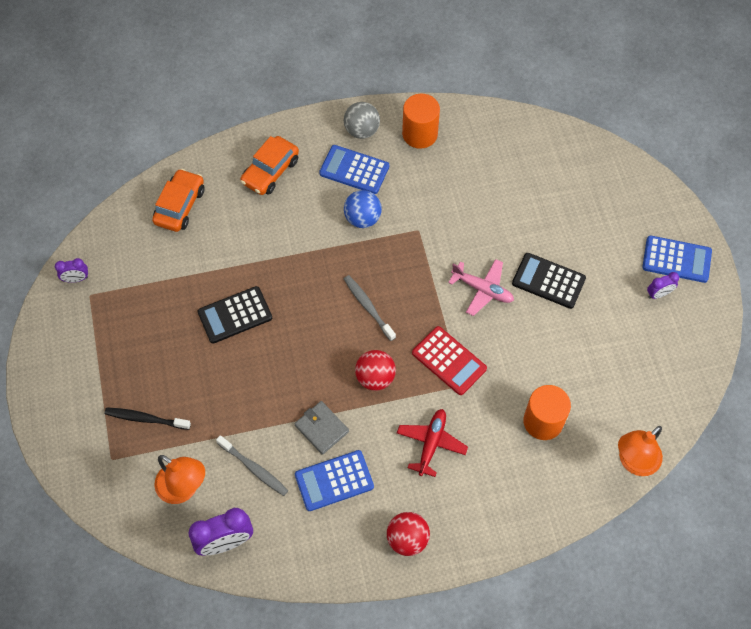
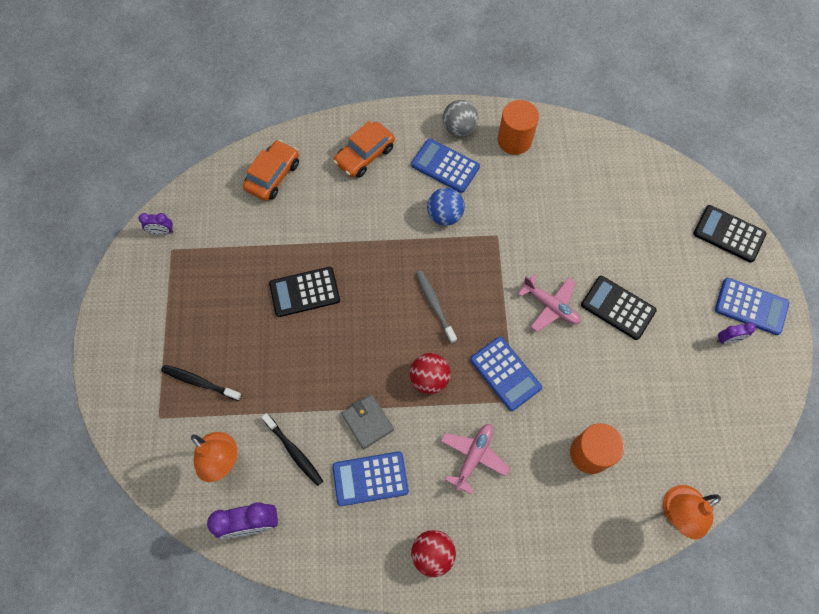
camera: 10 degrees right, 5 degrees up
grey toothbrush [216,435,289,496] -> black toothbrush [261,413,323,486]
red plane [397,409,468,477] -> pink plane [441,424,510,495]
red calculator [412,326,487,395] -> blue calculator [470,337,542,411]
none -> black calculator [693,205,767,263]

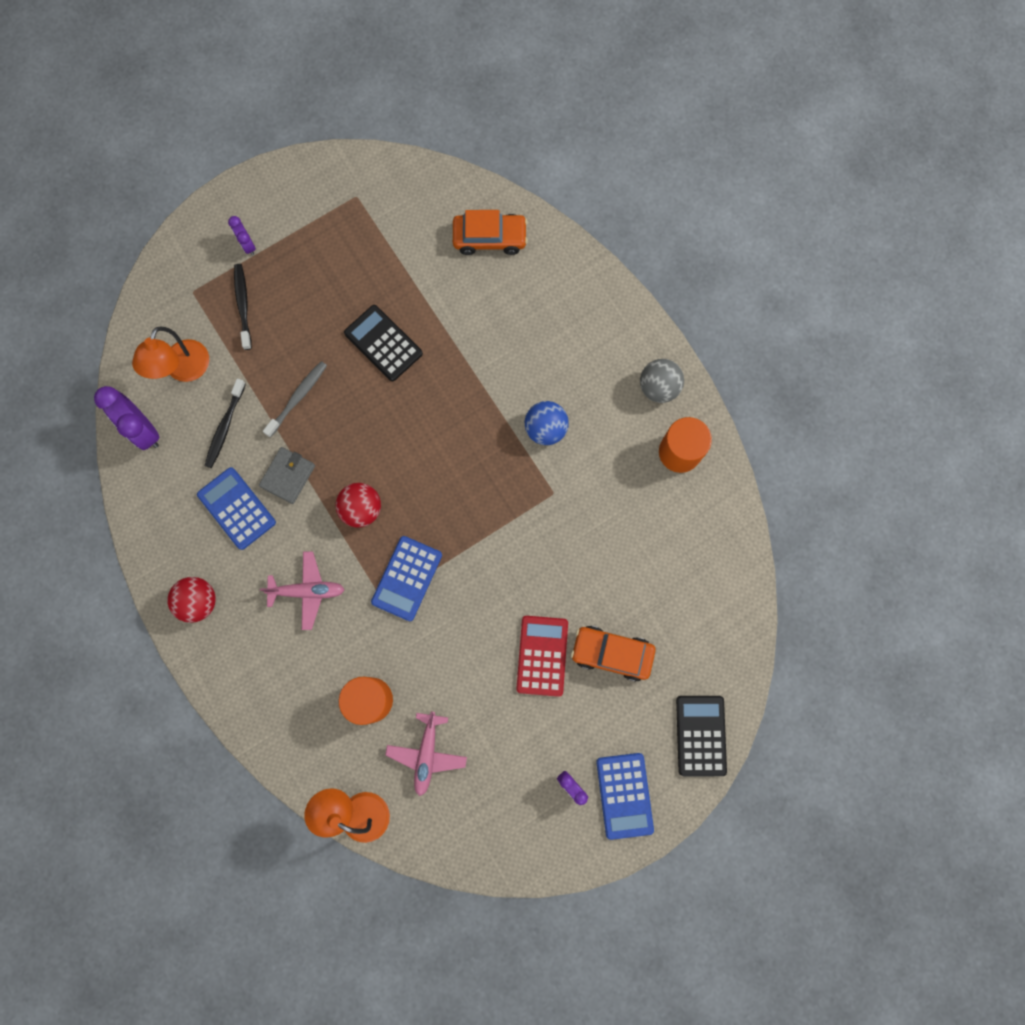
camera: 60 degrees right, 10 degrees up
purple clock [138,213,173,235] -> purple clock moved to [228,216,256,255]
orange car [333,121,395,178] -> orange car moved to [571,626,656,682]
blue calculator [411,138,480,193] -> none
grey toothbrush [416,270,457,344] -> grey toothbrush moved to [263,361,327,438]
pink plane [518,274,581,332] -> pink plane moved to [385,712,467,796]
black calculator [581,276,657,340] -> red calculator [516,616,568,697]

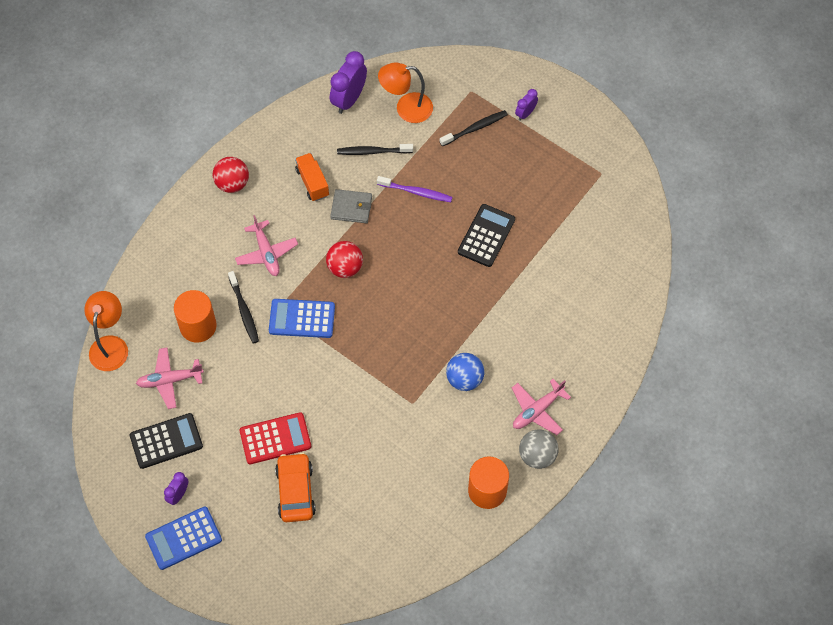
camera: 70 degrees right, 15 degrees down
blue calculator [197,467,276,550] -> orange truck [295,153,329,201]
grey toothbrush [263,361,327,438] -> purple toothbrush [377,176,452,202]
orange car [453,210,528,255] -> none
black calculator [676,696,727,776] -> black calculator moved to [130,413,203,469]
none -> black toothbrush [228,271,259,344]
none -> pink plane [512,379,571,435]

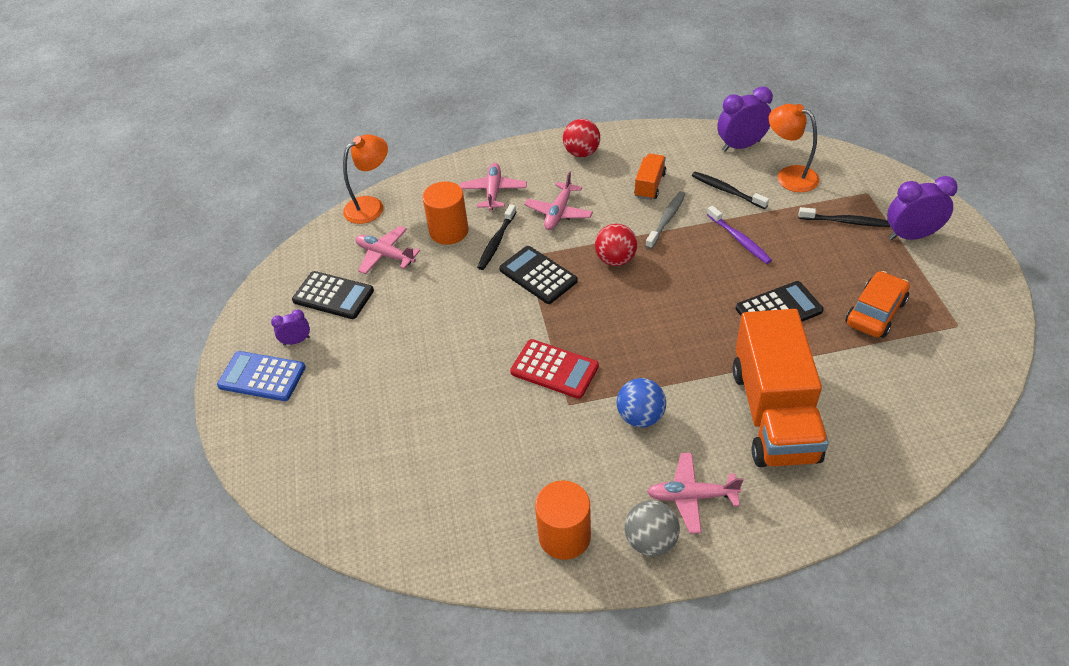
camera: 45 degrees right, 15 degrees down
red calculator [239,412,311,464] -> red calculator moved to [510,339,599,399]
blue calculator [269,299,335,338] -> black calculator [499,246,578,304]
orange car [275,453,316,522] -> orange car moved to [846,271,910,338]
grey wallet [330,189,372,223] -> grey toothbrush [646,191,685,249]
purple clock [515,89,538,121] -> purple clock [887,176,958,240], size x1.85
none -> pink plane [460,163,527,210]
none -> orange truck [732,309,829,467]

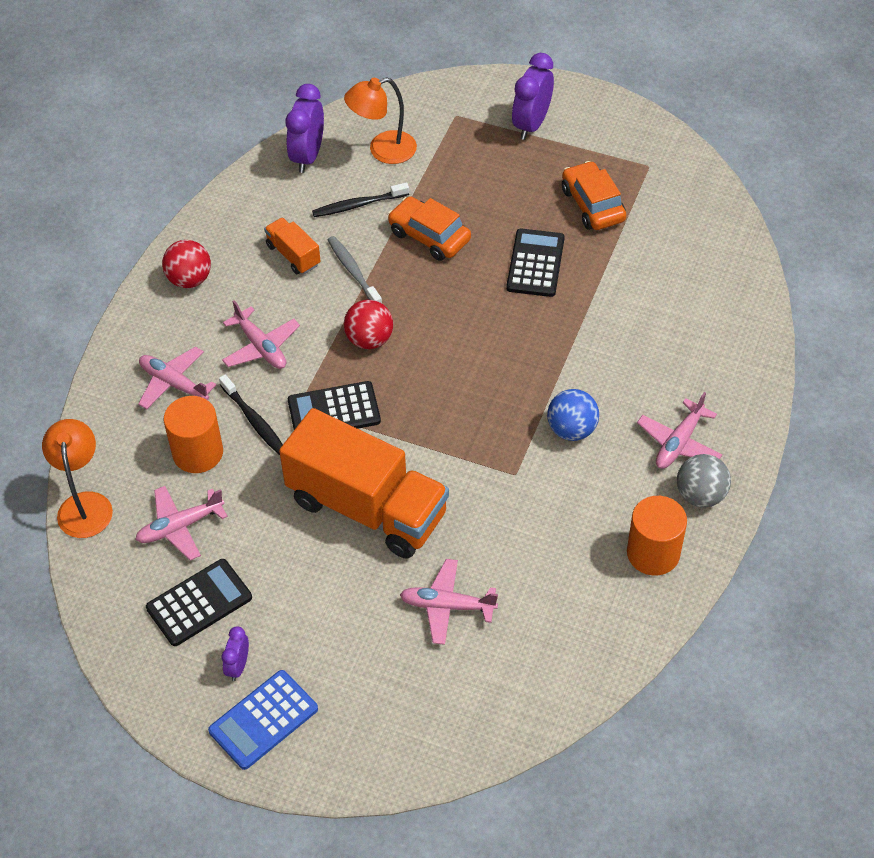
camera: 60 degrees left, 5 degrees up
red calculator [510,339,599,399] -> none
purple toothbrush [707,206,772,264] -> orange car [388,196,471,261]
orange truck [732,309,829,467] -> orange truck moved to [279,408,449,559]
black toothbrush [799,207,890,227] -> none
none -> pink plane [400,559,498,645]

